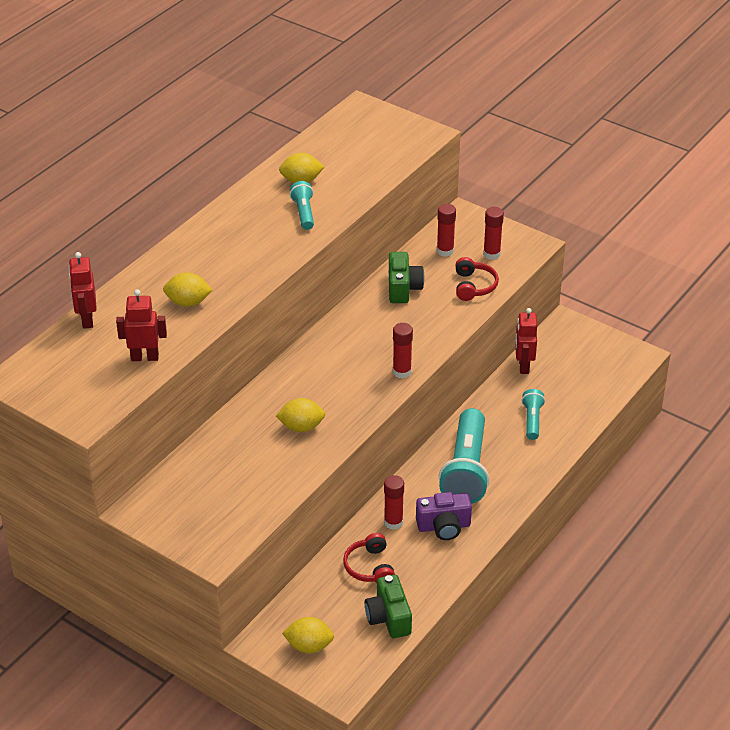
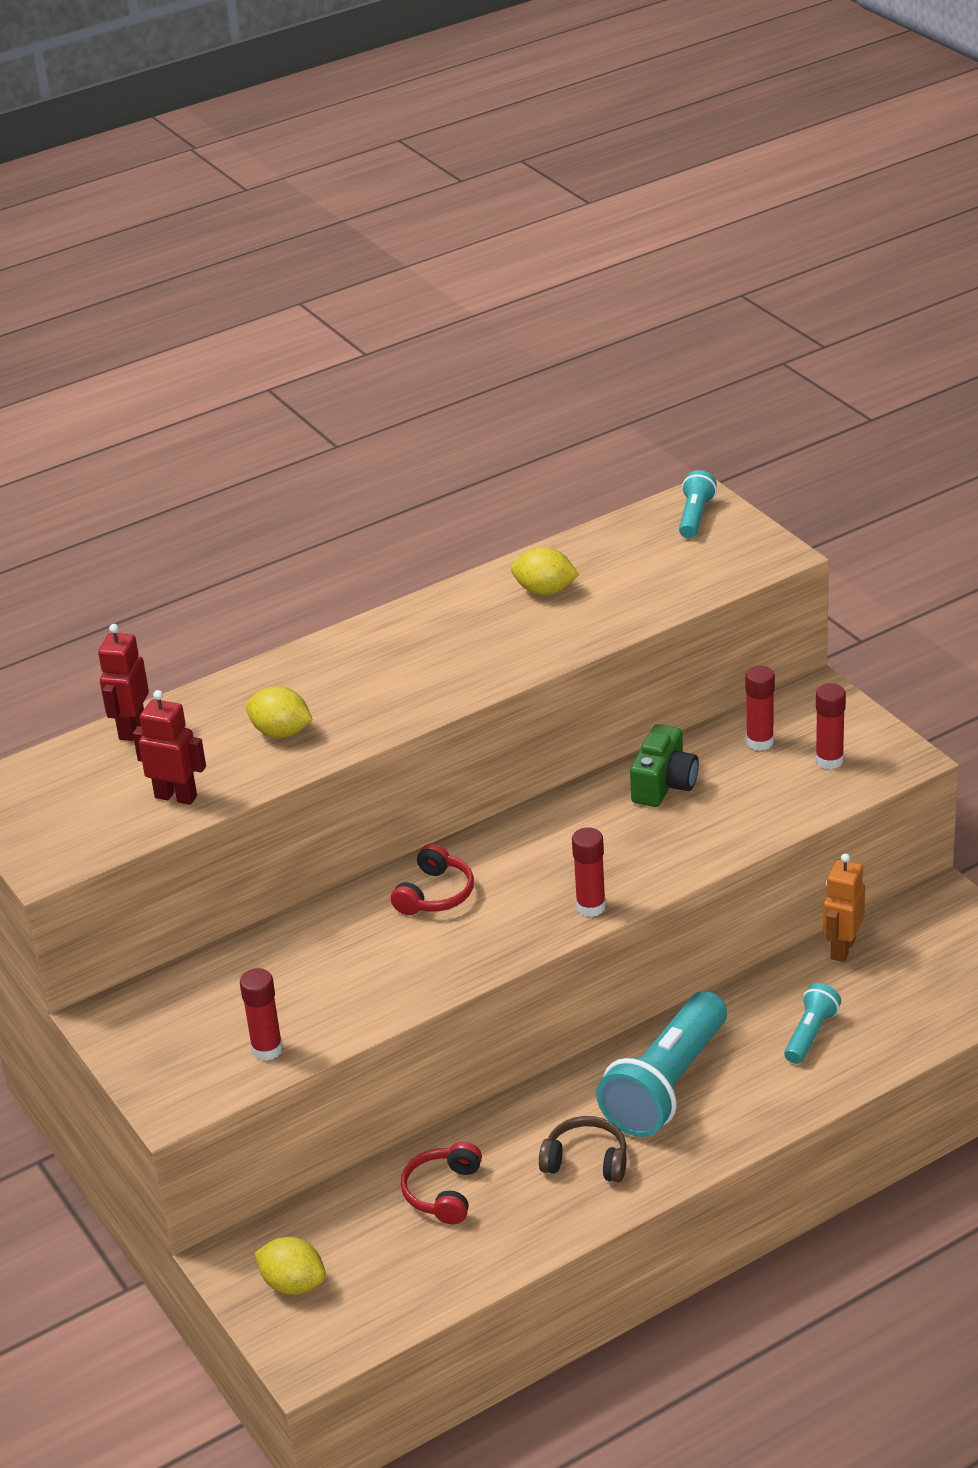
camera: 25 degrees right, 5 degrees down
yellow lemon [276,398,325,432] -> none
turquoise flashlight [290,181,314,230] -> turquoise flashlight moved to [679,470,717,538]
green camera [365,575,412,638] -> none
red glue stick [384,475,404,530] -> red glue stick moved to [240,968,283,1061]
purple camera [416,492,472,540] -> brown headphones [539,1116,627,1182]
red headphones [455,257,499,301] -> red headphones moved to [391,844,474,915]
red robot [515,308,537,374] -> orange robot [823,853,865,962]

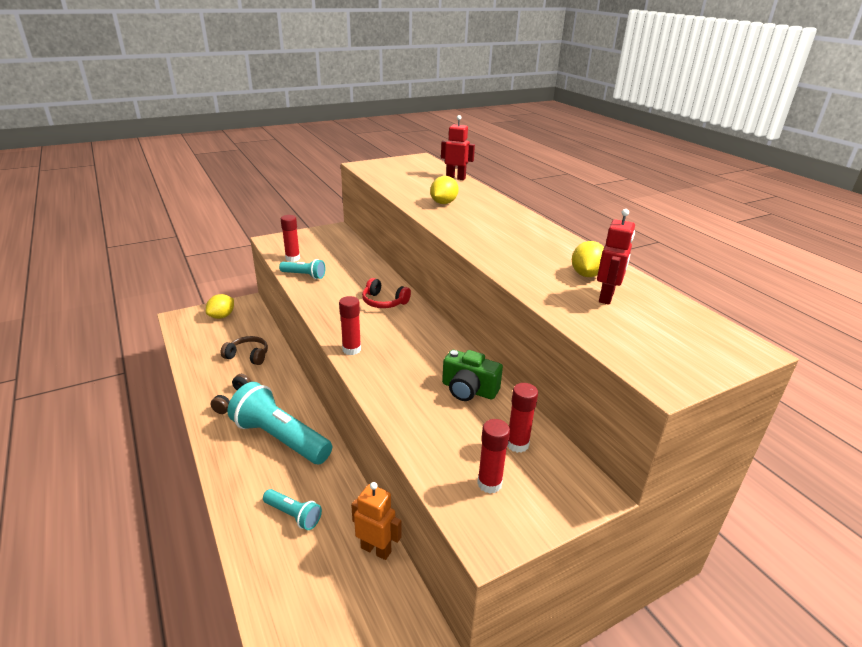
camera: 90 degrees right, 5 degrees down
red robot [133,690,206,805] -> red robot moved to [597,209,635,305]
red headphones [400,1142,482,1224] -> brown headphones [221,336,268,365]
turquoise flashlight [679,470,717,538] -> turquoise flashlight moved to [279,259,326,279]

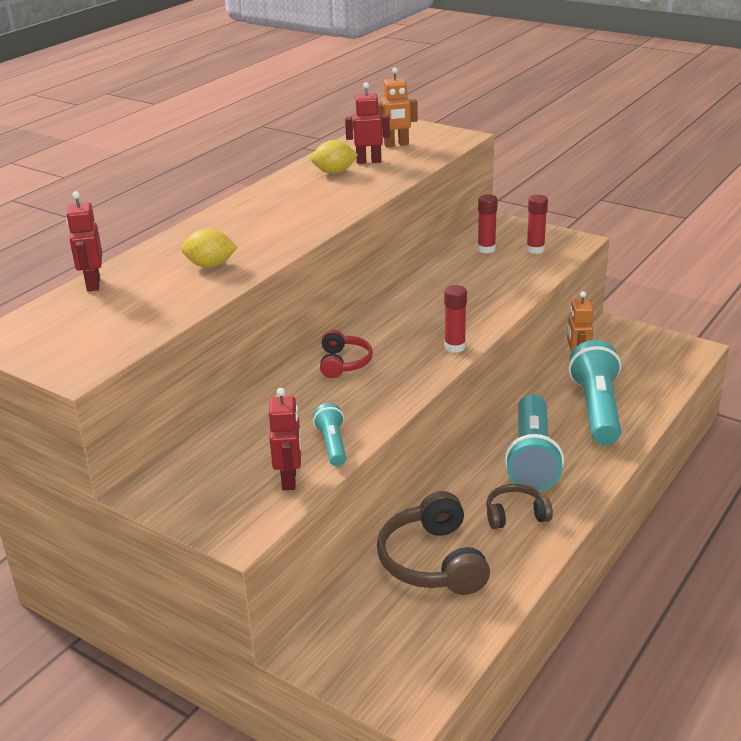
camera: 115 degrees left, 0 degrees up
yellow lemon [206,294,234,319] -> none
brown headphones [221,336,268,365] -> brown headphones [377,491,490,595], size x1.73
turquoise flashlight [263,489,322,530] -> turquoise flashlight [568,340,621,445], size x2.03
red glue stick [281,215,300,262] -> red robot [269,388,301,490]
green camera [442,350,503,401] -> none
none -> orange robot [378,68,418,147]

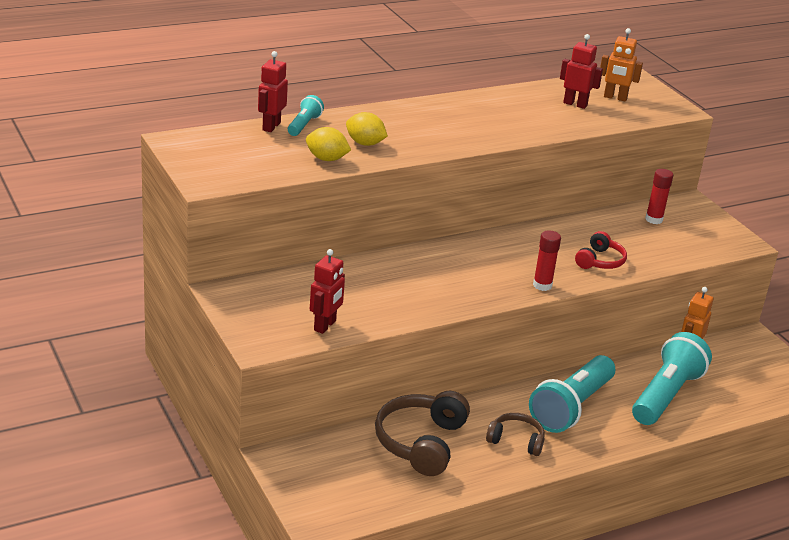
camera: 25 degrees right, 0 degrees up
yellow lemon [311,140,358,174] -> yellow lemon moved to [306,127,351,161]
turquoise flashlight [313,403,346,466] -> turquoise flashlight moved to [288,95,324,136]
red headphones [320,330,373,378] -> red headphones moved to [575,231,627,269]
red glue stick [526,195,548,254] -> none

